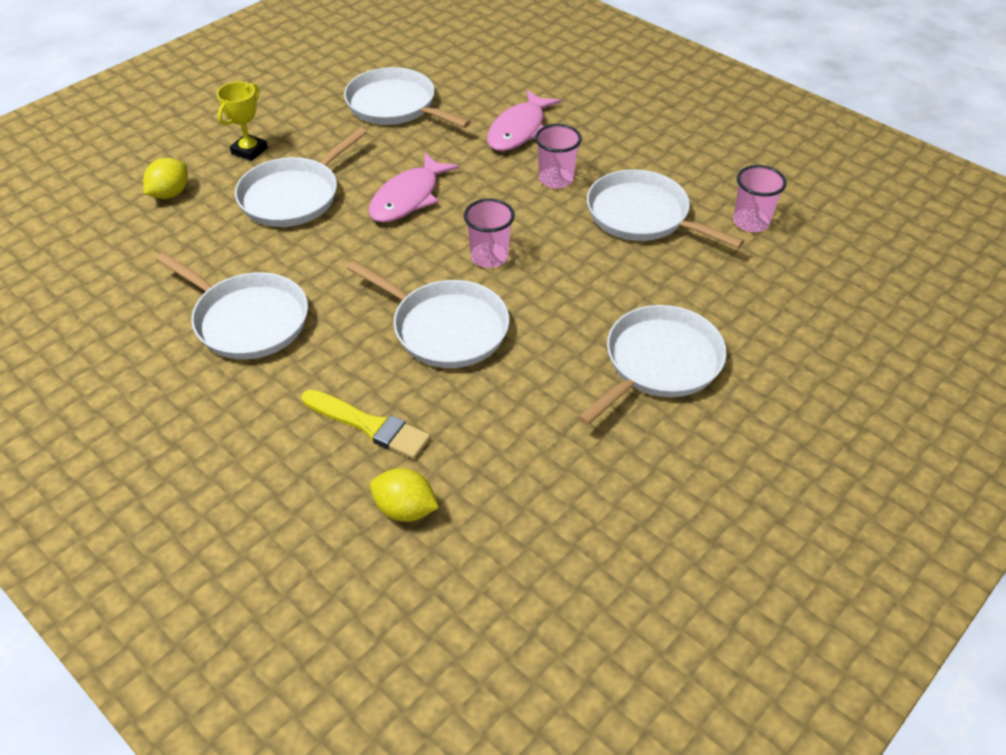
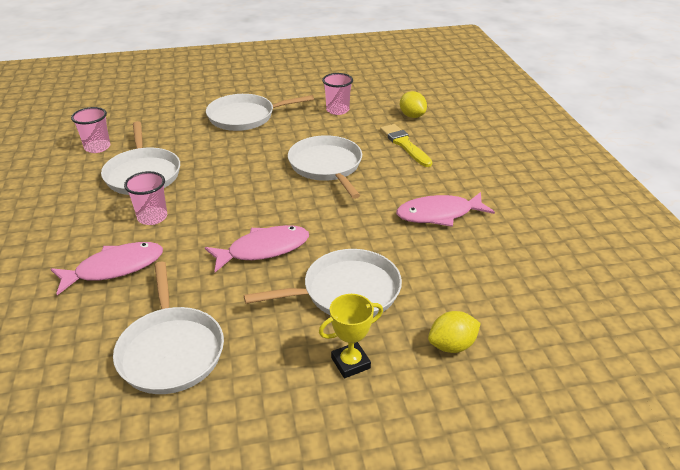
camera: 145 degrees left, 10 degrees down
white pan [156,252,308,359] -> pink fish [396,192,495,227]
pink cup [464,198,515,268] -> pink cup moved to [322,73,353,115]

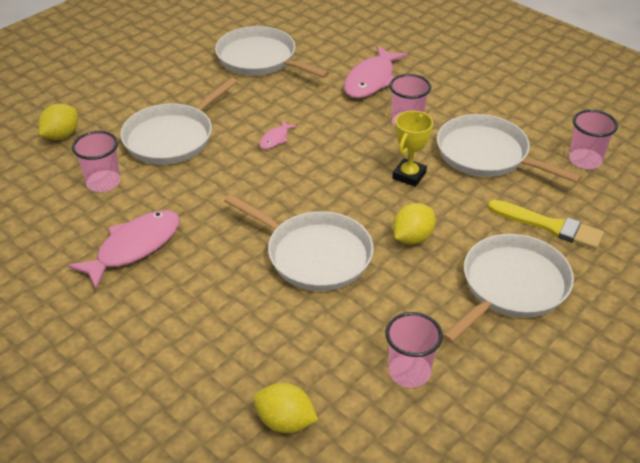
camera: 145 degrees right, 5 degrees up
pink fish [205,225,309,272] -> pink fish [259,120,297,149], size x0.48
yellow trophy [319,294,383,378] -> yellow trophy moved to [392,111,433,187]
yellow brush [380,124,433,167] -> yellow brush moved to [488,200,604,250]
none -> pink cup [72,131,120,192]
none -> yellow lemon [393,203,436,245]

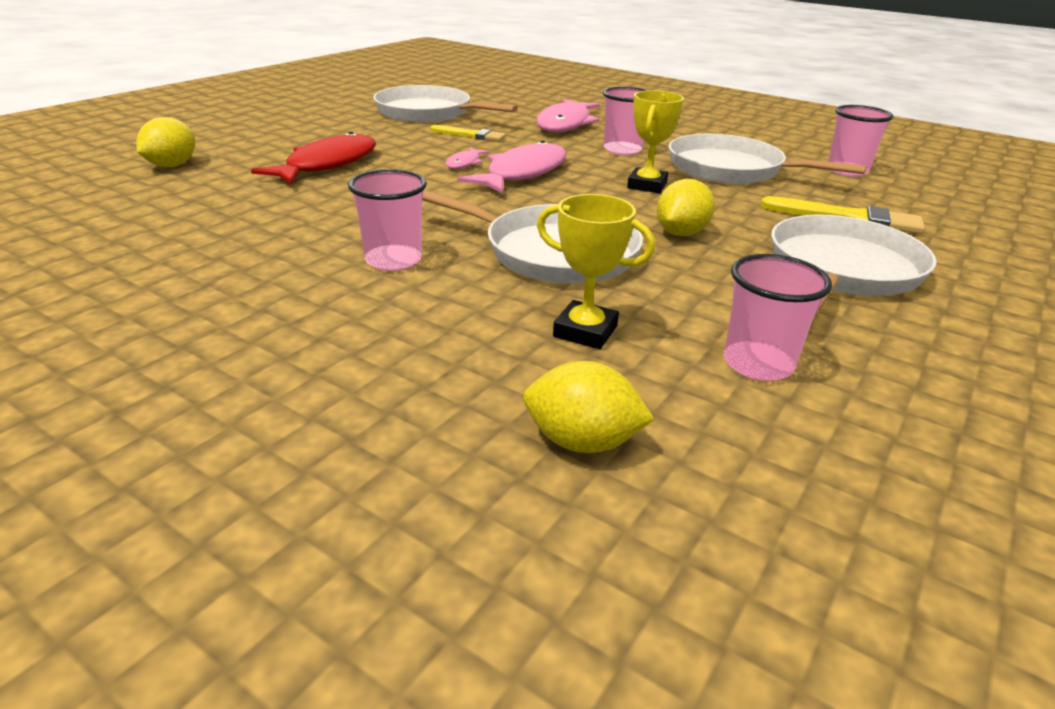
camera: 10 degrees left, 10 degrees down
pink fish [67,210,180,289] -> pink fish moved to [458,140,567,193]
pink cup [72,131,120,192] -> pink cup moved to [348,169,427,271]
white pan [120,77,237,165] -> red fish [251,132,376,184]
none -> yellow brush [430,125,506,141]
none -> yellow trophy [537,194,655,349]

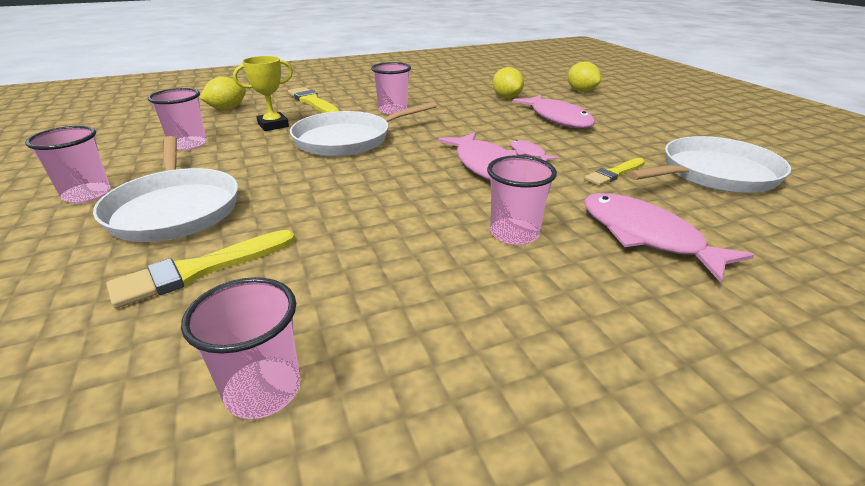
camera: 125 degrees right, 0 degrees up
red fish [251,132,376,184] -> pink fish [512,94,595,128]
yellow trophy [627,90,684,193] -> none
yellow lemon [657,179,715,236] -> yellow lemon moved to [493,67,524,99]
white pan [668,134,867,184] -> none
none -> pink cup [25,126,111,203]
none -> yellow brush [288,87,339,113]

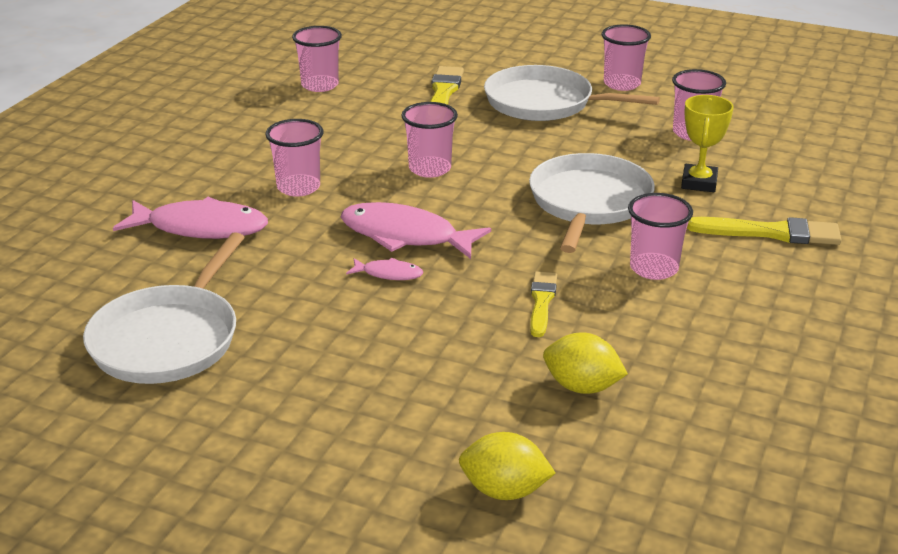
camera: 135 degrees right, 0 degrees up
yellow lemon [200,77,246,110] -> none
pink fish [512,94,595,128] -> none
yellow brush [584,158,645,186] -> yellow brush moved to [530,271,557,337]
none -> pink cup [401,102,458,178]

